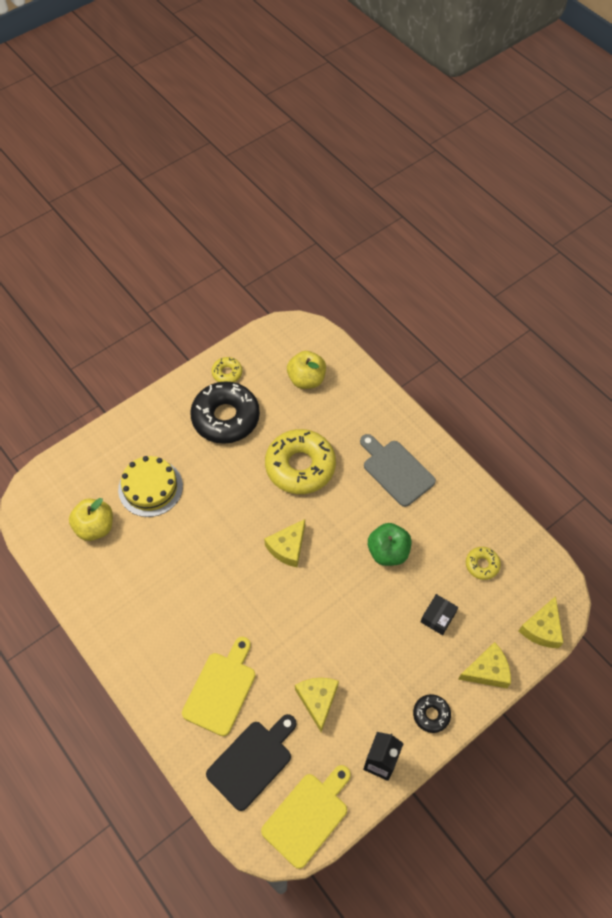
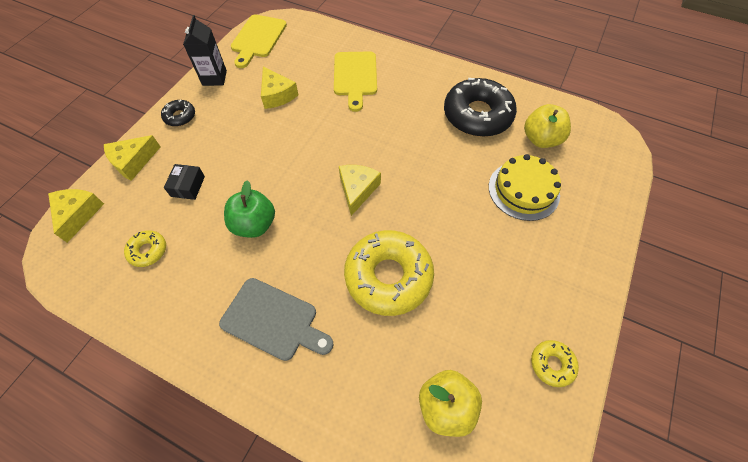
camera: 155 degrees right, 0 degrees up
black donut [190,381,260,444] -> black donut moved to [444,78,517,137]
black cutting board [206,714,297,811] -> none

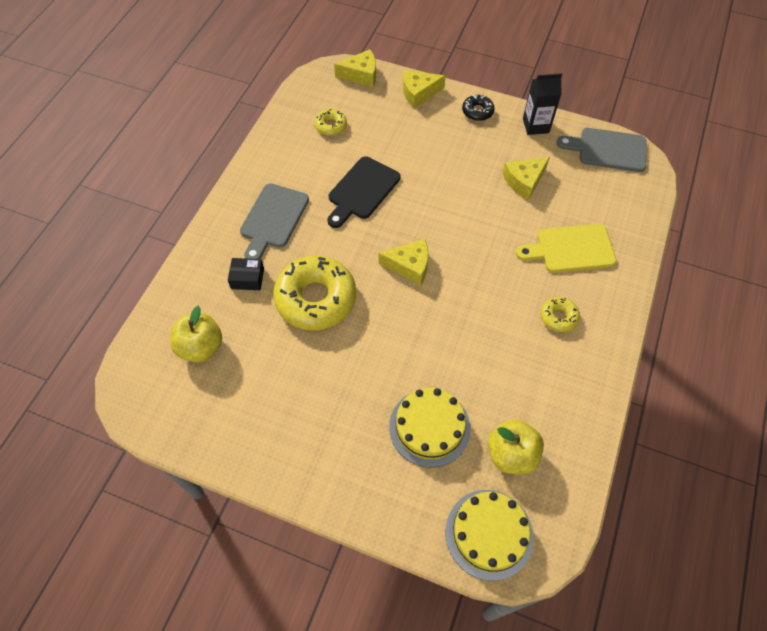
camera: 85 degrees right, 0 degrees up
yellow cheese [104,135,160,181] -> yellow cheese turned 60 degrees counterclockwise [403,70,446,108]
black box [164,164,205,200] -> black box moved to [228,258,264,290]
green apple [224,180,275,238] -> black cutting board [327,156,400,228]
yellow cutting board [231,15,287,68] -> grey cutting board [557,128,647,172]
black donut [444,78,517,137] -> none
yellow donut [531,340,579,387] -> yellow donut moved to [541,297,580,332]
none -> yellow cake [445,490,534,581]

